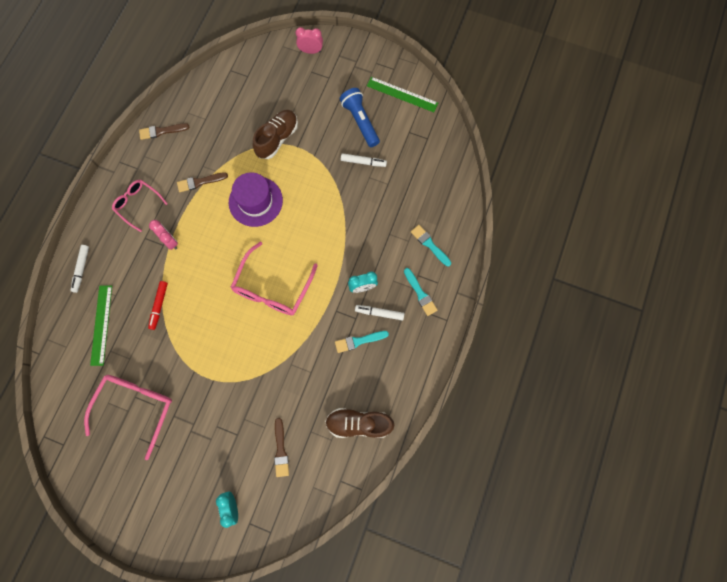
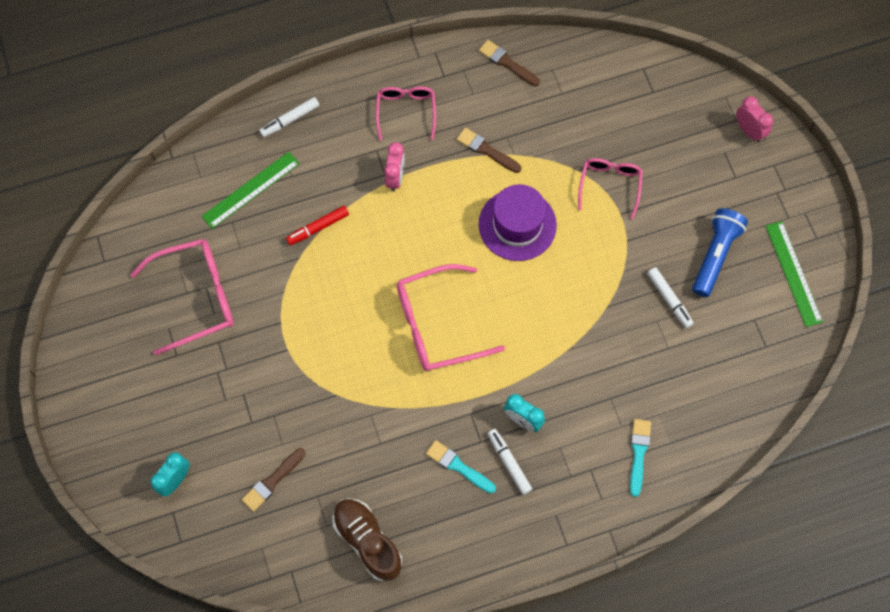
camera: 50 degrees right, 5 degrees down
brown shoe [253,110,298,159] -> pink glasses [578,158,643,219]
turquoise brush [404,268,438,316] -> none

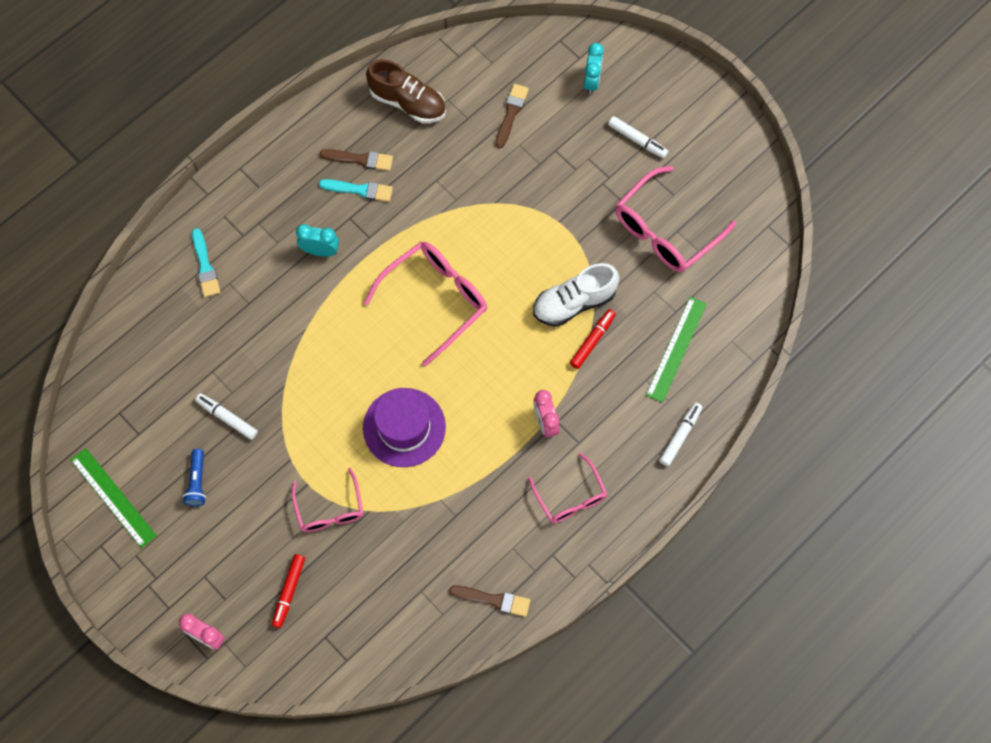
camera: 155 degrees right, 0 degrees up
brown brush [457,128,522,173] -> brown brush moved to [320,149,393,171]
white marker [488,429,532,495] -> white marker moved to [608,116,668,158]
blue flashlight [692,208,748,297] -> blue flashlight [183,449,206,506], size x0.60
none -> red marker [272,554,305,628]
none -> white shoe [533,263,619,327]

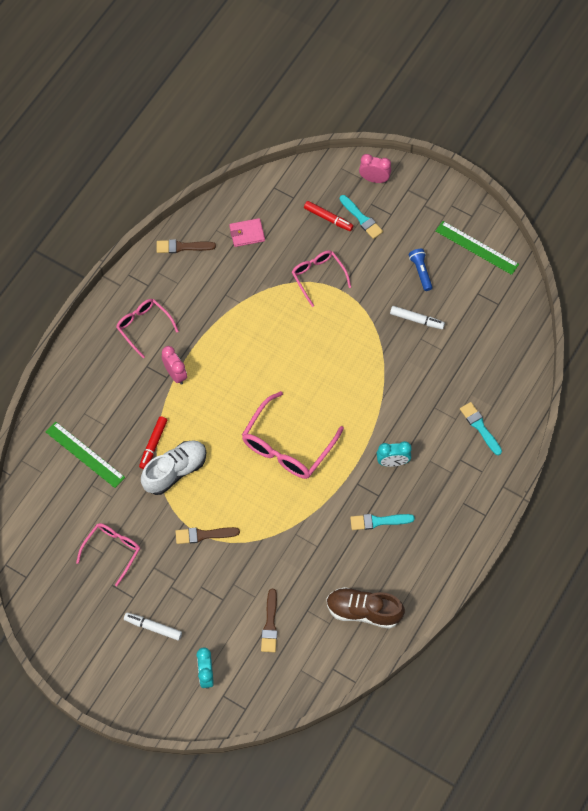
camera: 165 degrees right, 5 degrees down
red marker [272,554,305,628] -> red marker turned 120 degrees clockwise [304,201,354,231]
brown brush [320,149,393,171] -> brown brush moved to [175,527,240,544]
purple hat [363,388,446,467] -> none
pink glasses [616,166,736,272] -> pink glasses [76,523,140,586], size x0.62
green ruler [646,297,707,403] -> green ruler turned 60 degrees counterclockwise [46,421,125,488]
white marker [659,402,702,466] -> none
none -> pink wallet [229,218,265,247]
none -> turquoise brush [339,195,383,239]

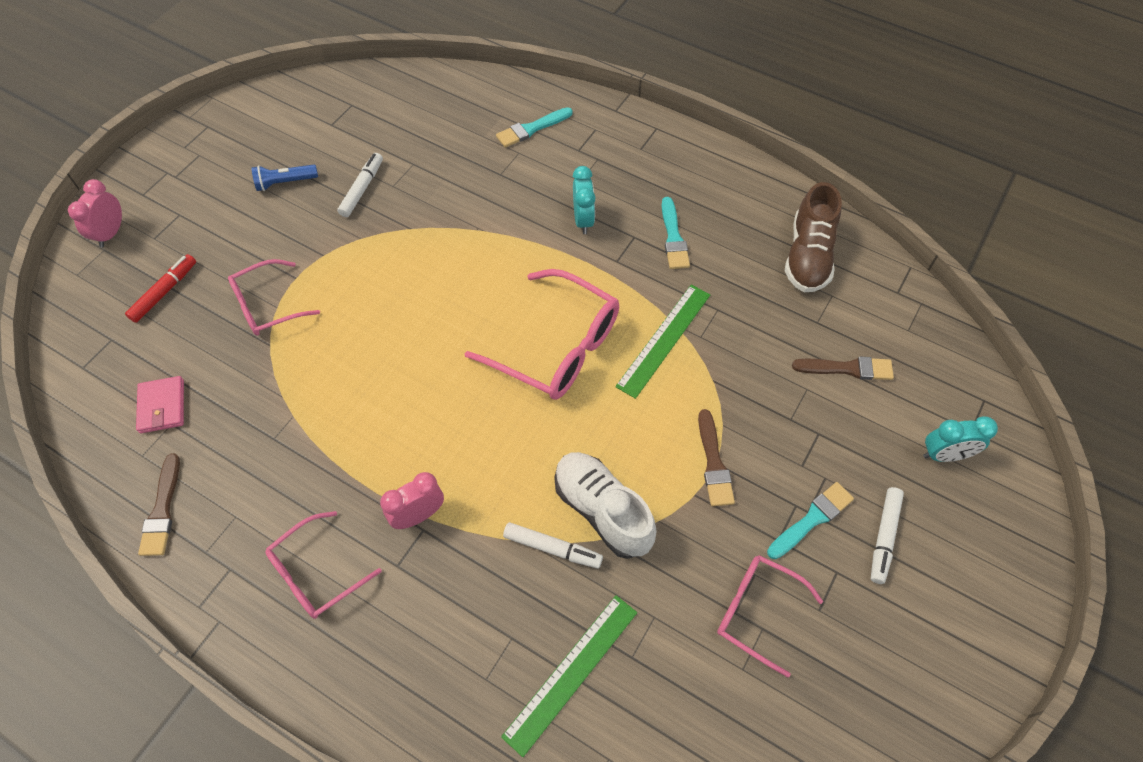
camera: 90 degrees left, 5 degrees down
red marker [139,416,167,469] -> white marker [503,522,603,569]
turquoise brush [339,195,383,239] -> turquoise brush moved to [767,482,854,559]
green ruler [436,221,519,275] -> green ruler moved to [615,285,710,399]

